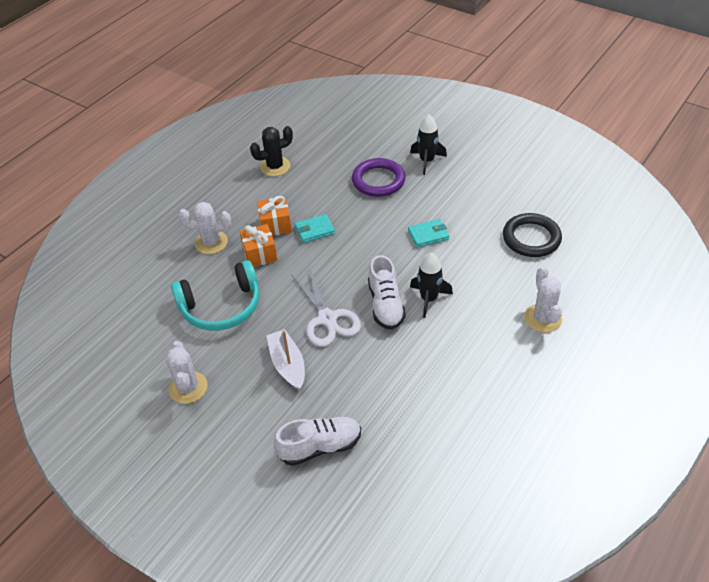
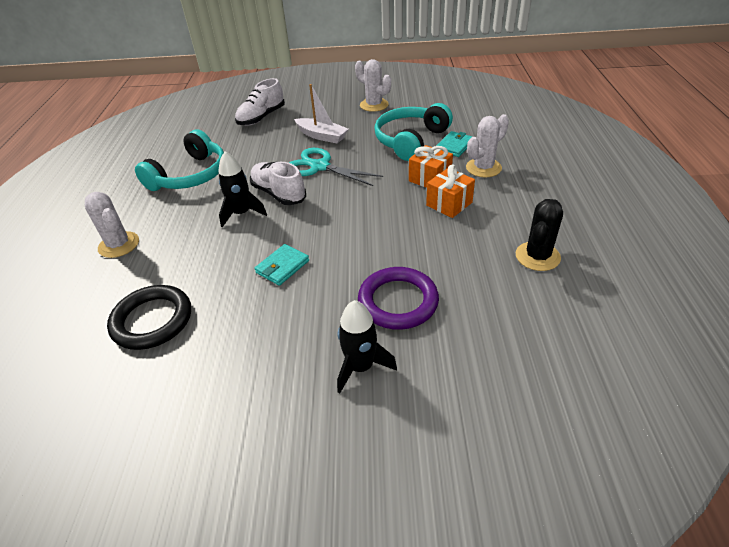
camera: 145 degrees right, 5 degrees down
white scissors [291,269,361,347] -> turquoise scissors [289,148,383,186]
turquoise wallet [295,214,335,243] -> turquoise wallet moved to [436,131,473,157]
none -> turquoise headphones [135,130,224,191]

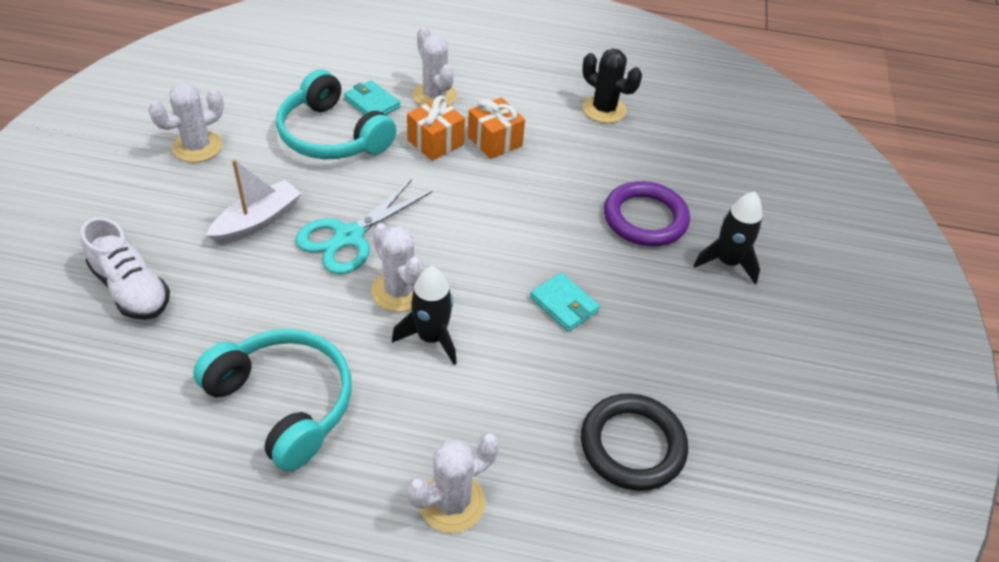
camera: 85 degrees left, 5 degrees up
white shoe [250,162,306,205] -> white cactus [371,223,423,312]

